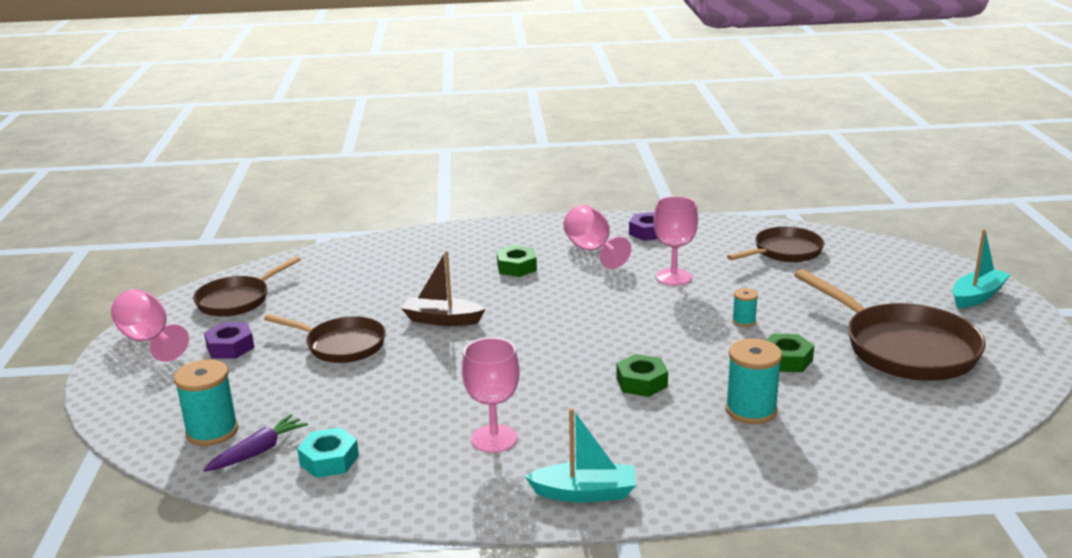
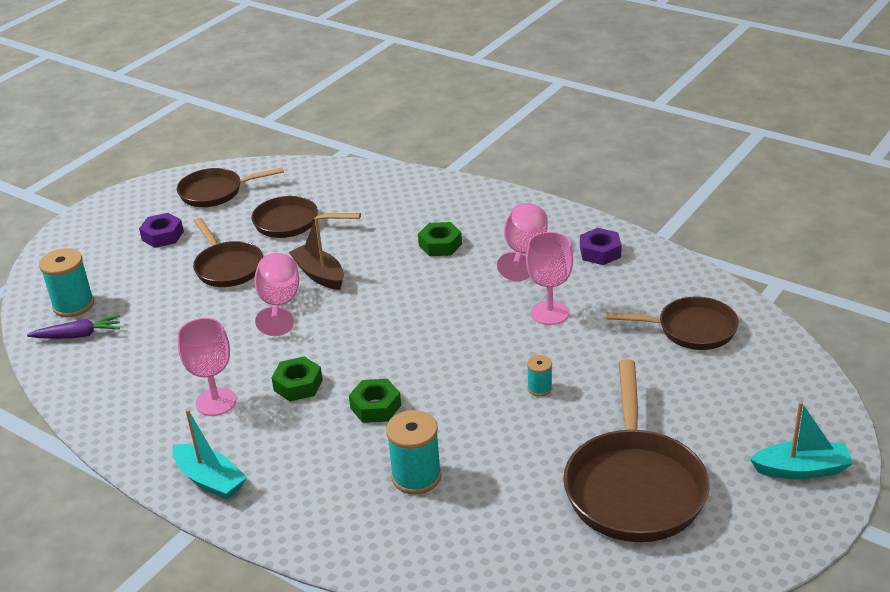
camera: 40 degrees right, 10 degrees up
pink goblet [111,289,189,362] -> pink goblet moved to [254,253,299,336]
turquoise nut [297,428,359,478] -> none
green nut [766,334,814,372] -> green nut moved to [272,357,323,402]
none -> brown pan [251,196,361,238]

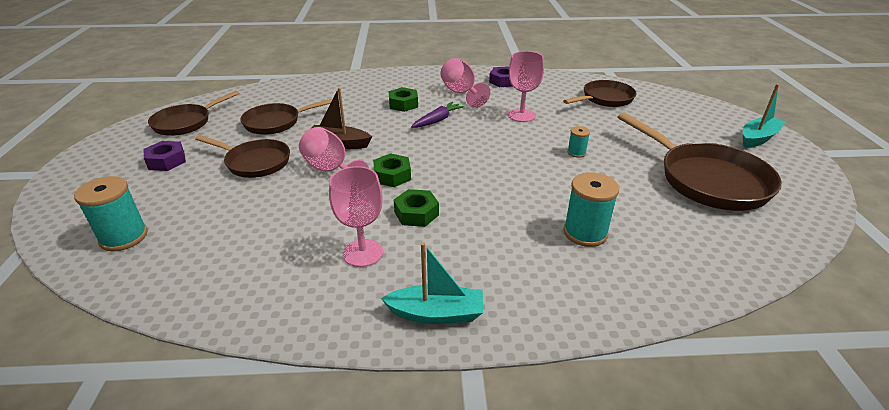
camera: 40 degrees left, 0 degrees up
purple carrot [27,315,120,339] -> purple carrot moved to [411,102,465,128]
green nut [349,379,401,423] -> green nut moved to [373,153,411,187]

